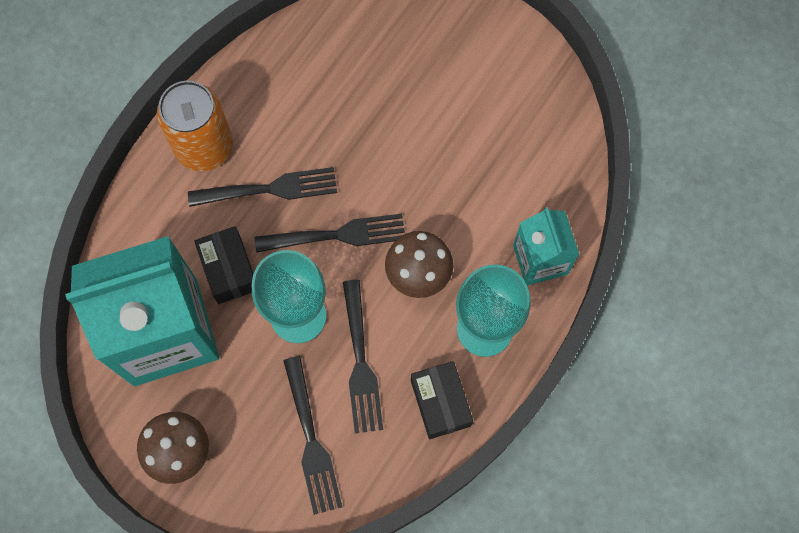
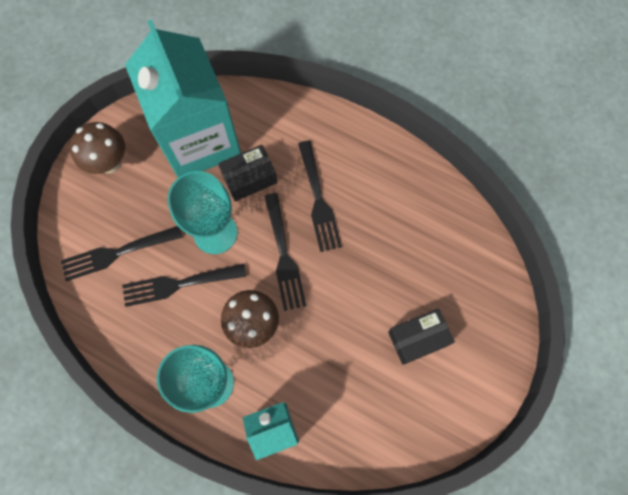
camera: 85 degrees right, 0 degrees up
orange can [157,81,233,171] -> none
black box [411,361,473,439] -> black box moved to [388,308,455,365]

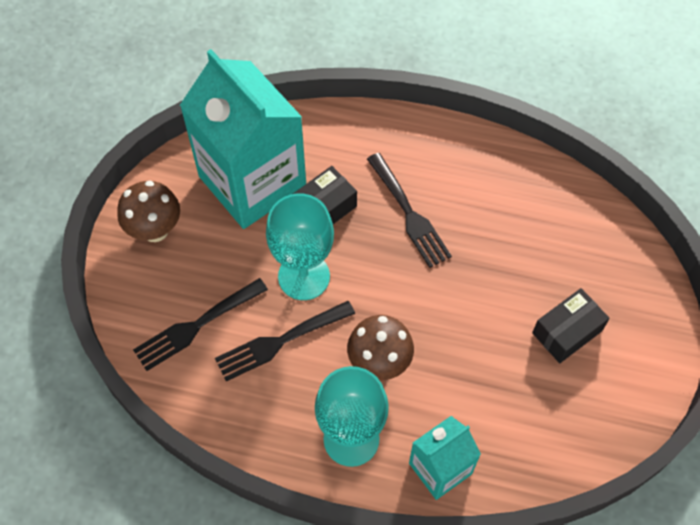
camera: 15 degrees left, 10 degrees down
black fork [265,193,306,311] -> none

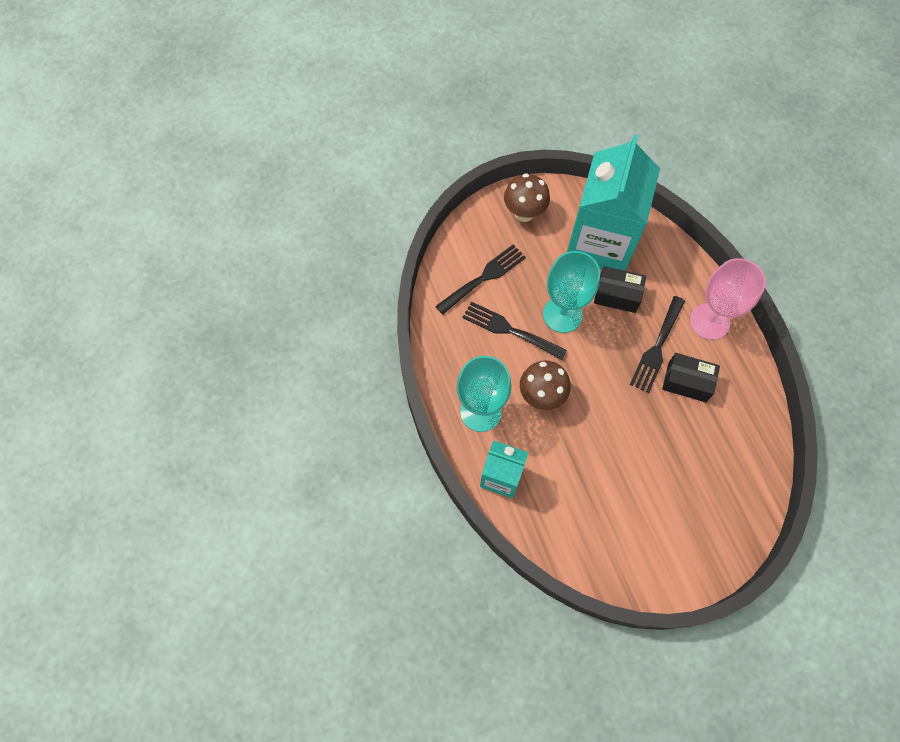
camera: 55 degrees right, 5 degrees up
black fork [133,278,268,371] -> black fork turned 120 degrees clockwise [435,245,526,315]
black box [532,288,610,363] -> black box moved to [662,353,720,402]
none -> pink goblet [690,258,766,340]

